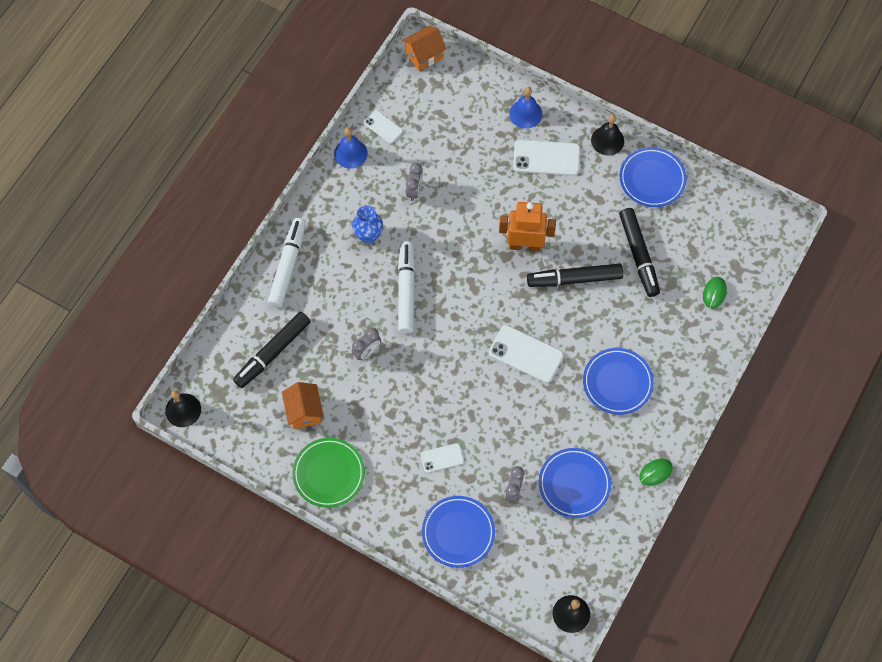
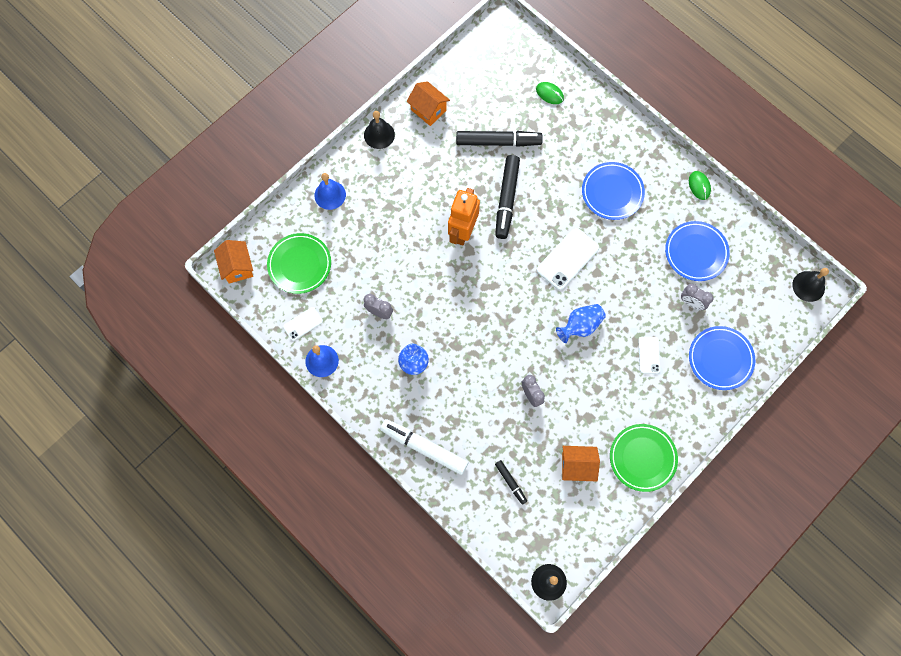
camera: 75 degrees left, 5 degrees up
black marker [233,312,311,388] -> black marker [495,460,527,504], size x0.51
white marker [398,241,415,334] -> none
white phone [513,140,580,176] -> none
blue plate [620,147,687,207] -> orange house [406,81,450,126]
none -> green plate [267,233,331,294]
none -> blue vase [556,304,606,343]

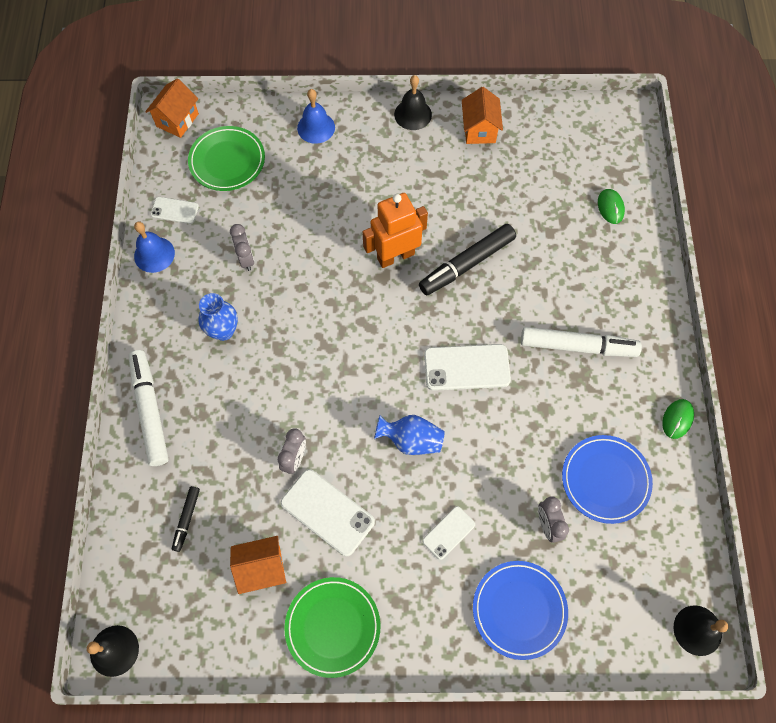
camera: 45 degrees right, 5 degrees down
black marker [456,131,543,147] -> none
orange house [562,446,600,481] -> orange house turned 60 degrees counterclockwise [230,536,286,594]
blue plate [582,162,645,220] -> white marker [521,327,642,357]
none -> white phone [281,469,375,556]

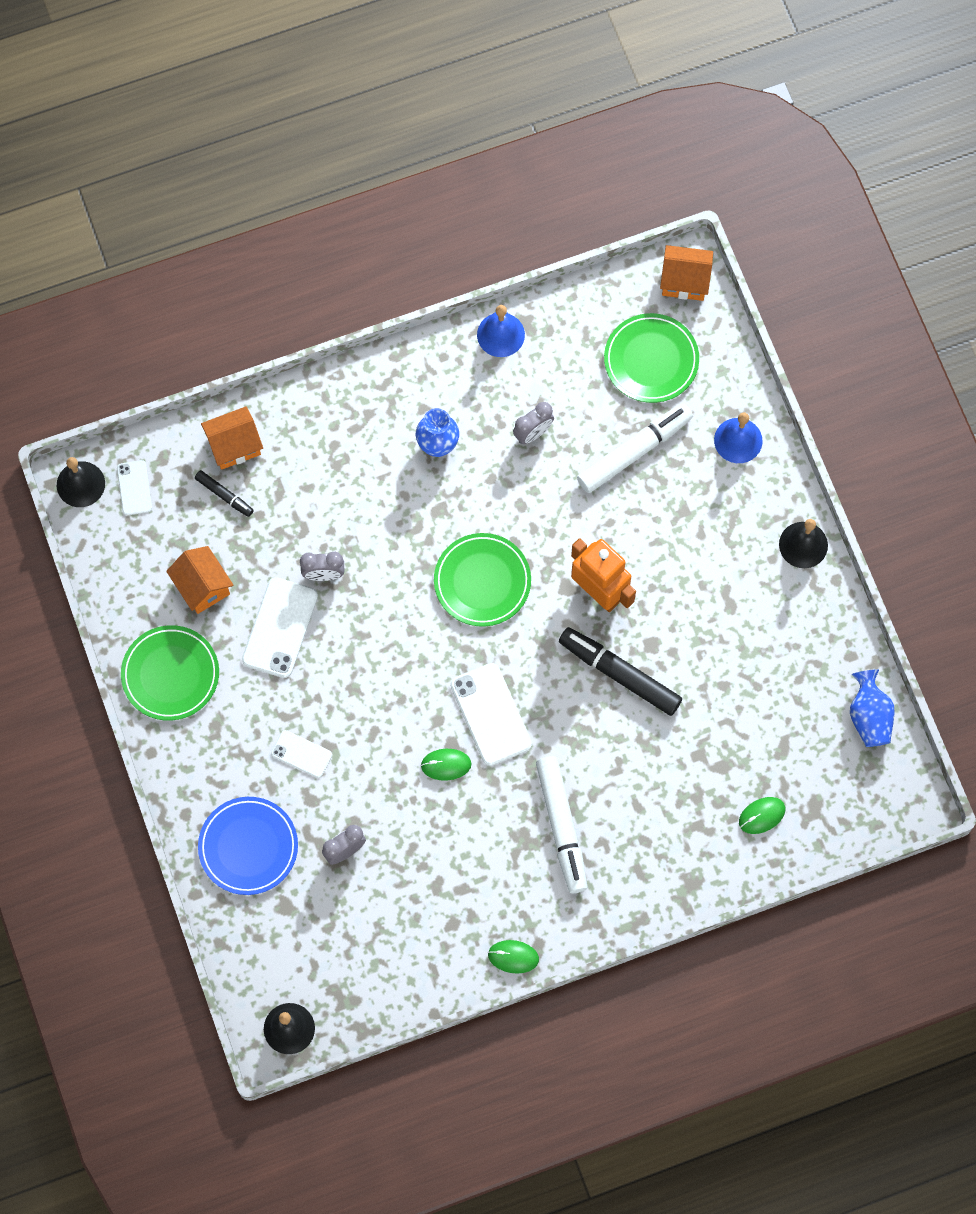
camera: 70 degrees right, 5 degrees up
white marker [129,350,169,466] -> white marker moved to [577,403,693,493]
white phone [150,197,199,224] -> white phone moved to [117,460,152,516]
black marker [172,486,200,552] -> black marker turned 135 degrees counterclockwise [195,470,254,517]
blue vase [374,415,445,455] -> blue vase moved to [850,669,895,747]
orange house [462,87,503,144] -> orange house moved to [201,406,263,470]
blue plate [562,435,653,524] -> none
none -> green mouse [421,749,472,780]
none -> green plate [434,533,531,627]

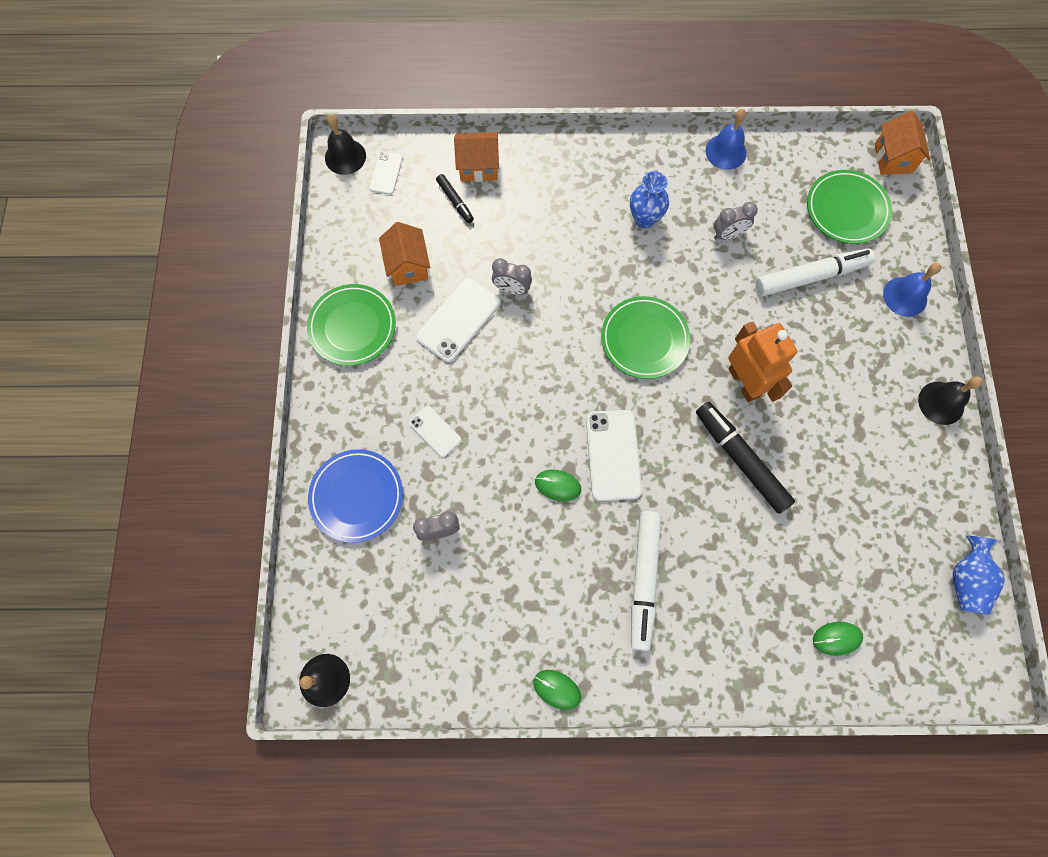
camera: 20 degrees right, 0 degrees up
orange house [660,245,713,301] -> orange house turned 60 degrees clockwise [875,111,930,174]

